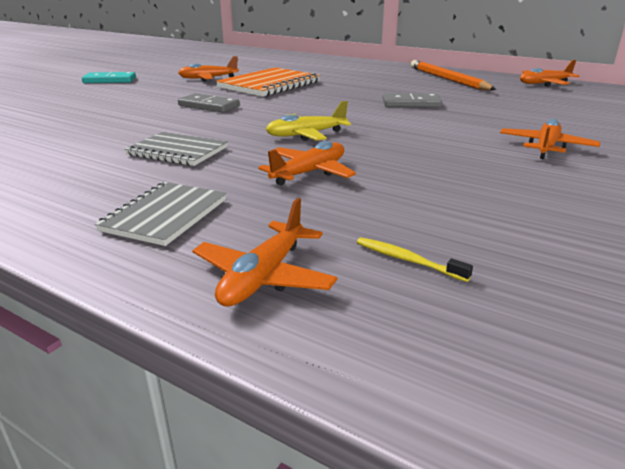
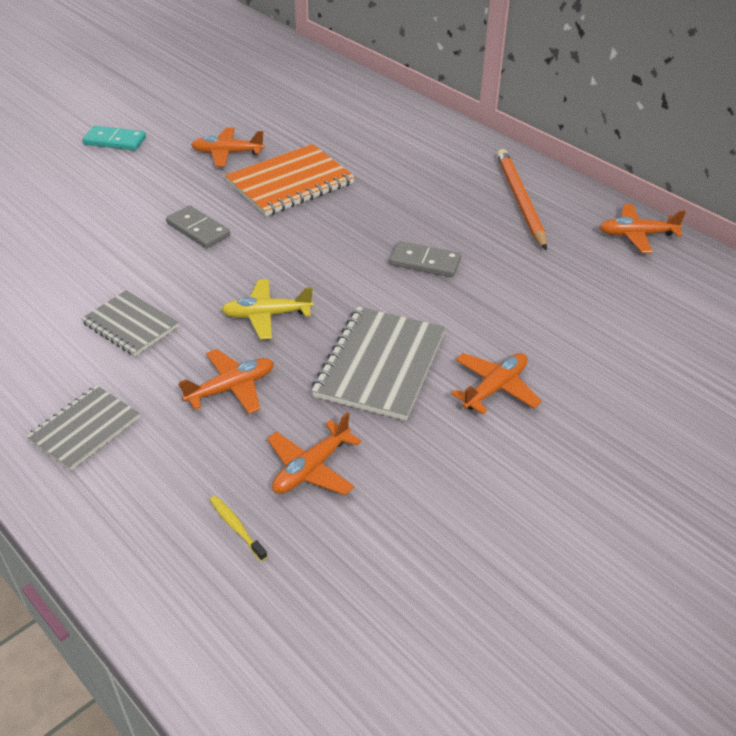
camera: 15 degrees right, 15 degrees up
orange plane [192,198,338,307] -> orange plane moved to [267,412,361,495]
none -> grey notebook [311,307,446,421]

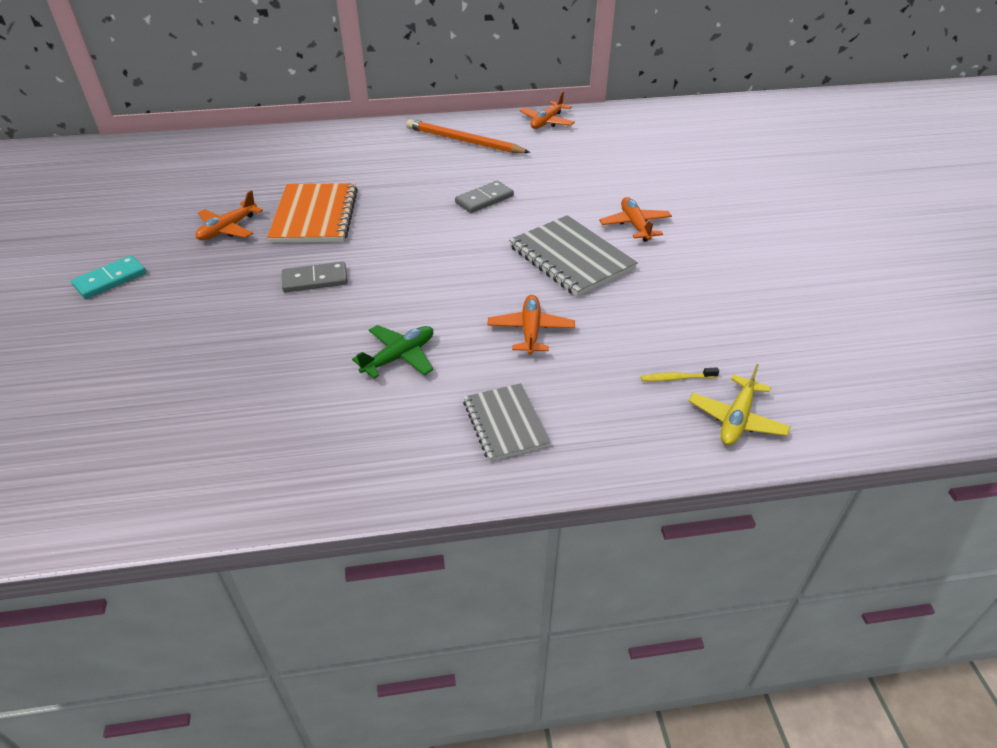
camera: 55 degrees left, 0 degrees up
grey notebook [81,290,179,356] -> green plane [352,325,433,379]
yellow plane [221,279,313,339] -> yellow plane moved to [689,364,791,445]
orange plane [267,412,361,495] -> none

